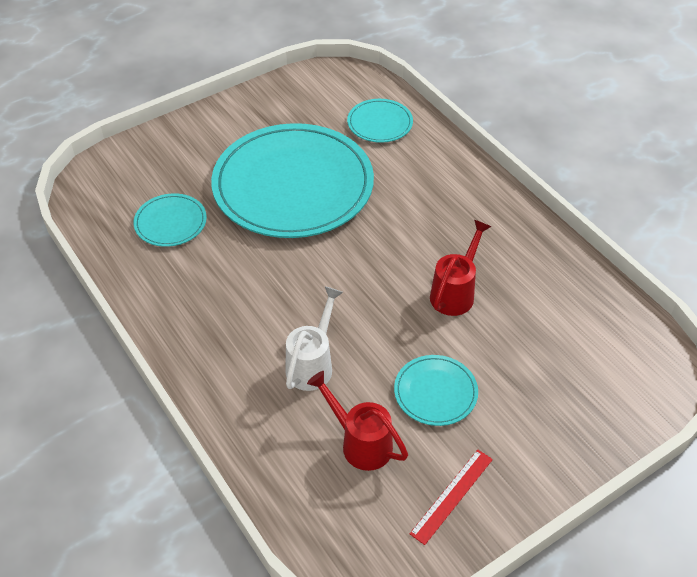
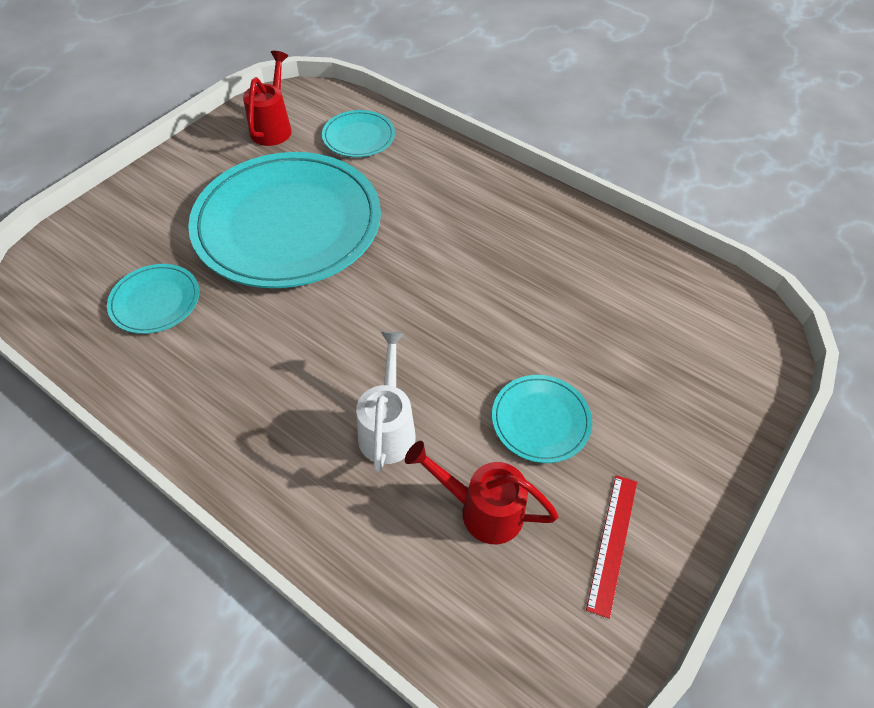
camera: 20 degrees left, 5 degrees up
red watering can [430,220,491,316] -> red watering can moved to [243,51,292,146]

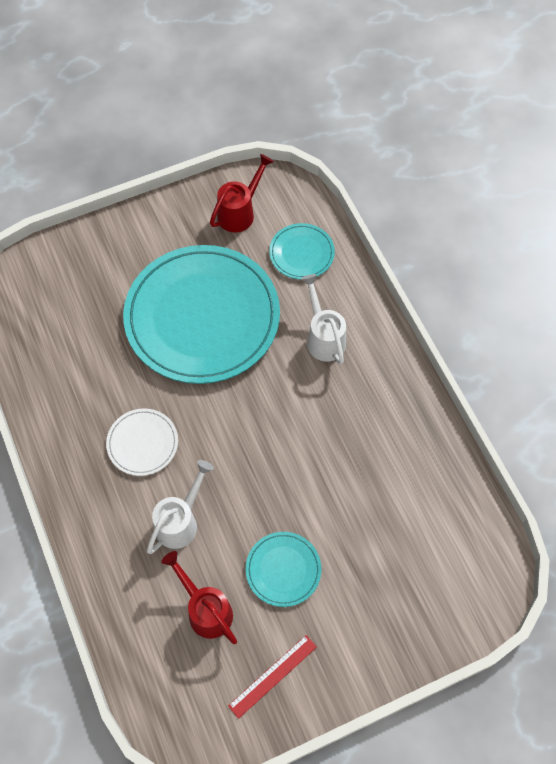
camera: 30 degrees right, 10 degrees up
turquoise plate [107,264,199,334] -> none
none -> white plate [106,408,178,476]
none -> white watering can [301,274,346,364]

